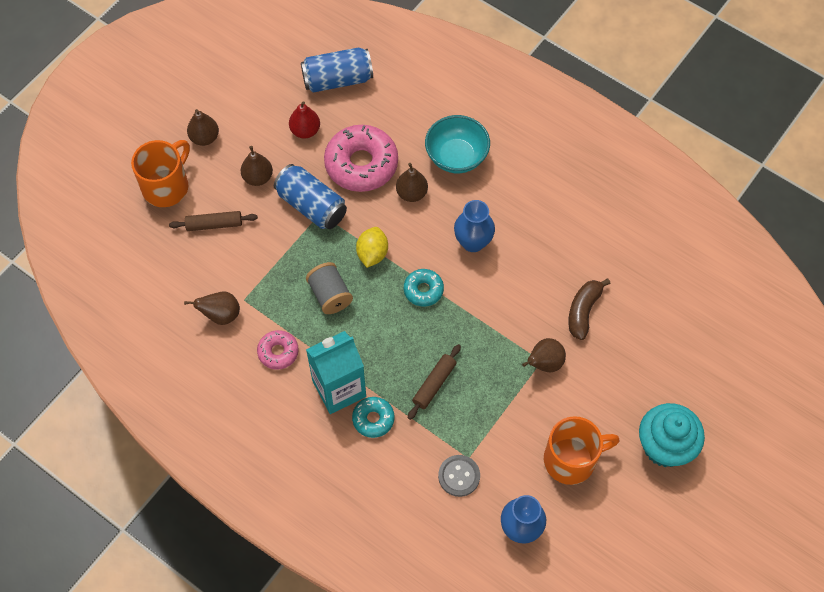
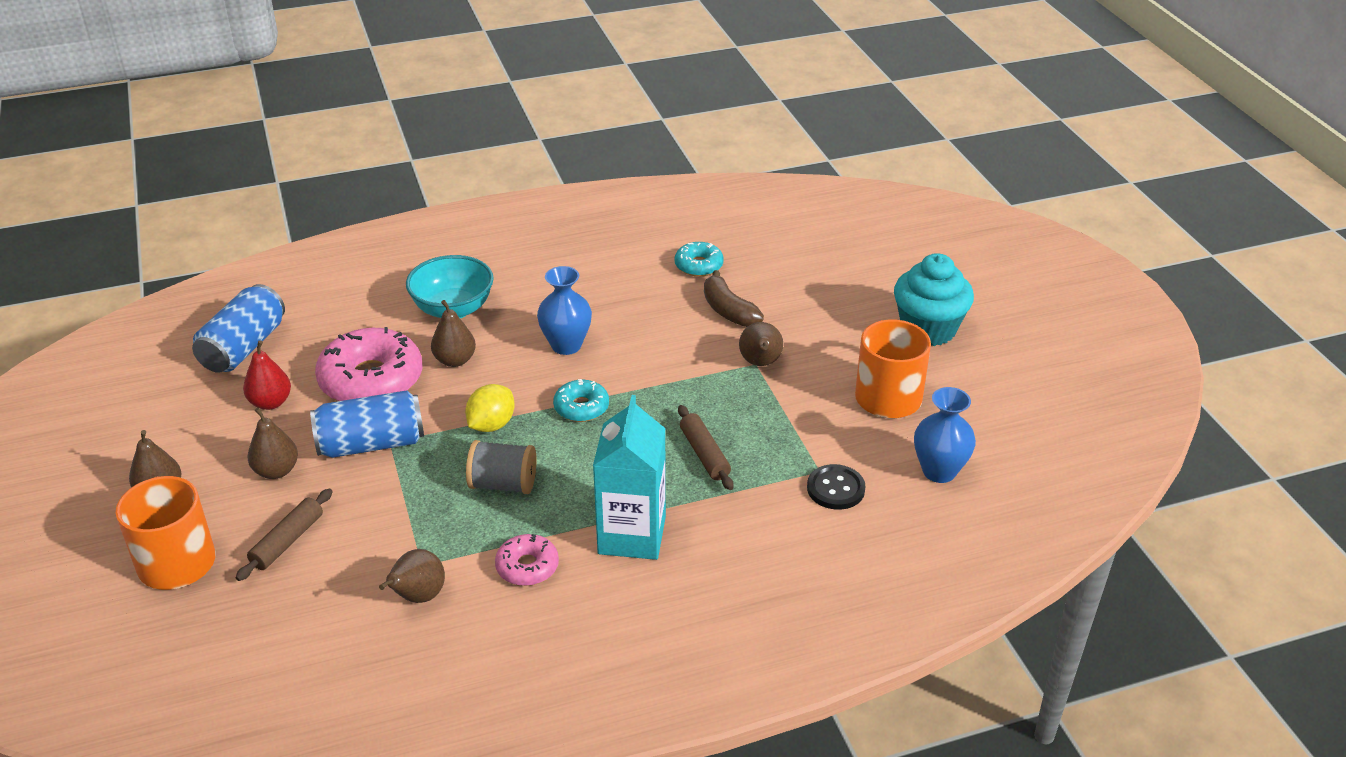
camera: 55 degrees left, 25 degrees down
turquoise donut [352,397,395,438] -> turquoise donut moved to [675,242,724,277]
yellow lemon [356,227,388,268] -> yellow lemon turned 75 degrees clockwise [465,384,515,432]
grey button [438,455,480,497] -> black button [807,464,866,510]

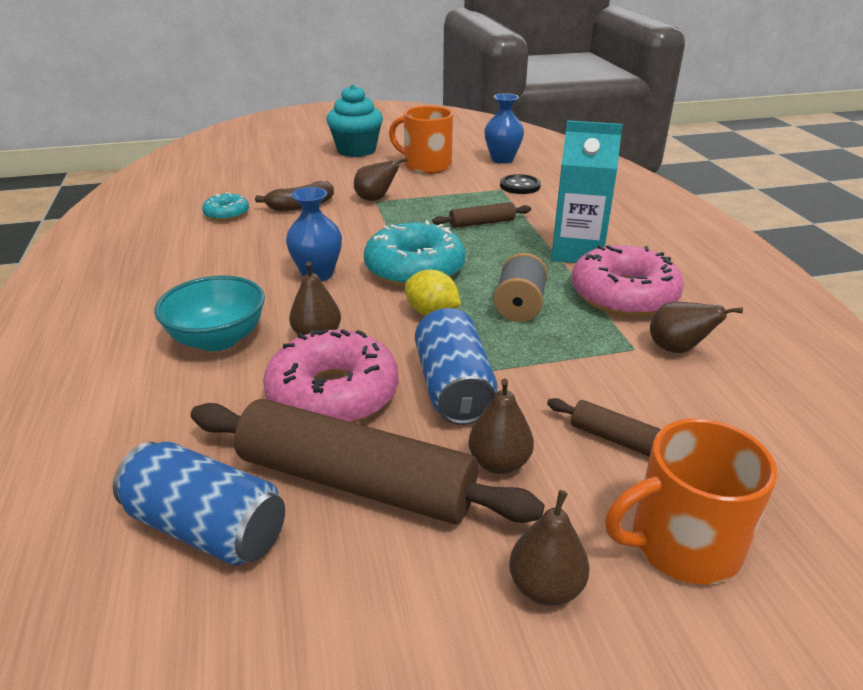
camera: 85 degrees left, 5 degrees down
red pear [243,340,291,410] -> brown rolling pin [191,399,545,524]
pink donut [495,534,559,586] -> pink donut [572,245,684,317], size x1.92
turquoise donut [553,379,609,422] -> turquoise donut [364,220,465,287], size x1.92

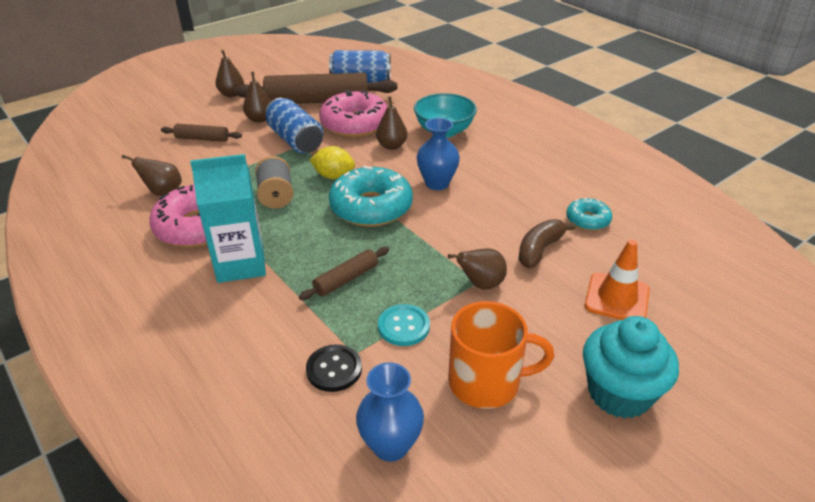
camera: 155 degrees right, 5 degrees up
orange mug [605,418,777,585] -> none
none -> turquoise button [378,304,430,346]
none -> orange traffic cone [585,240,650,320]

